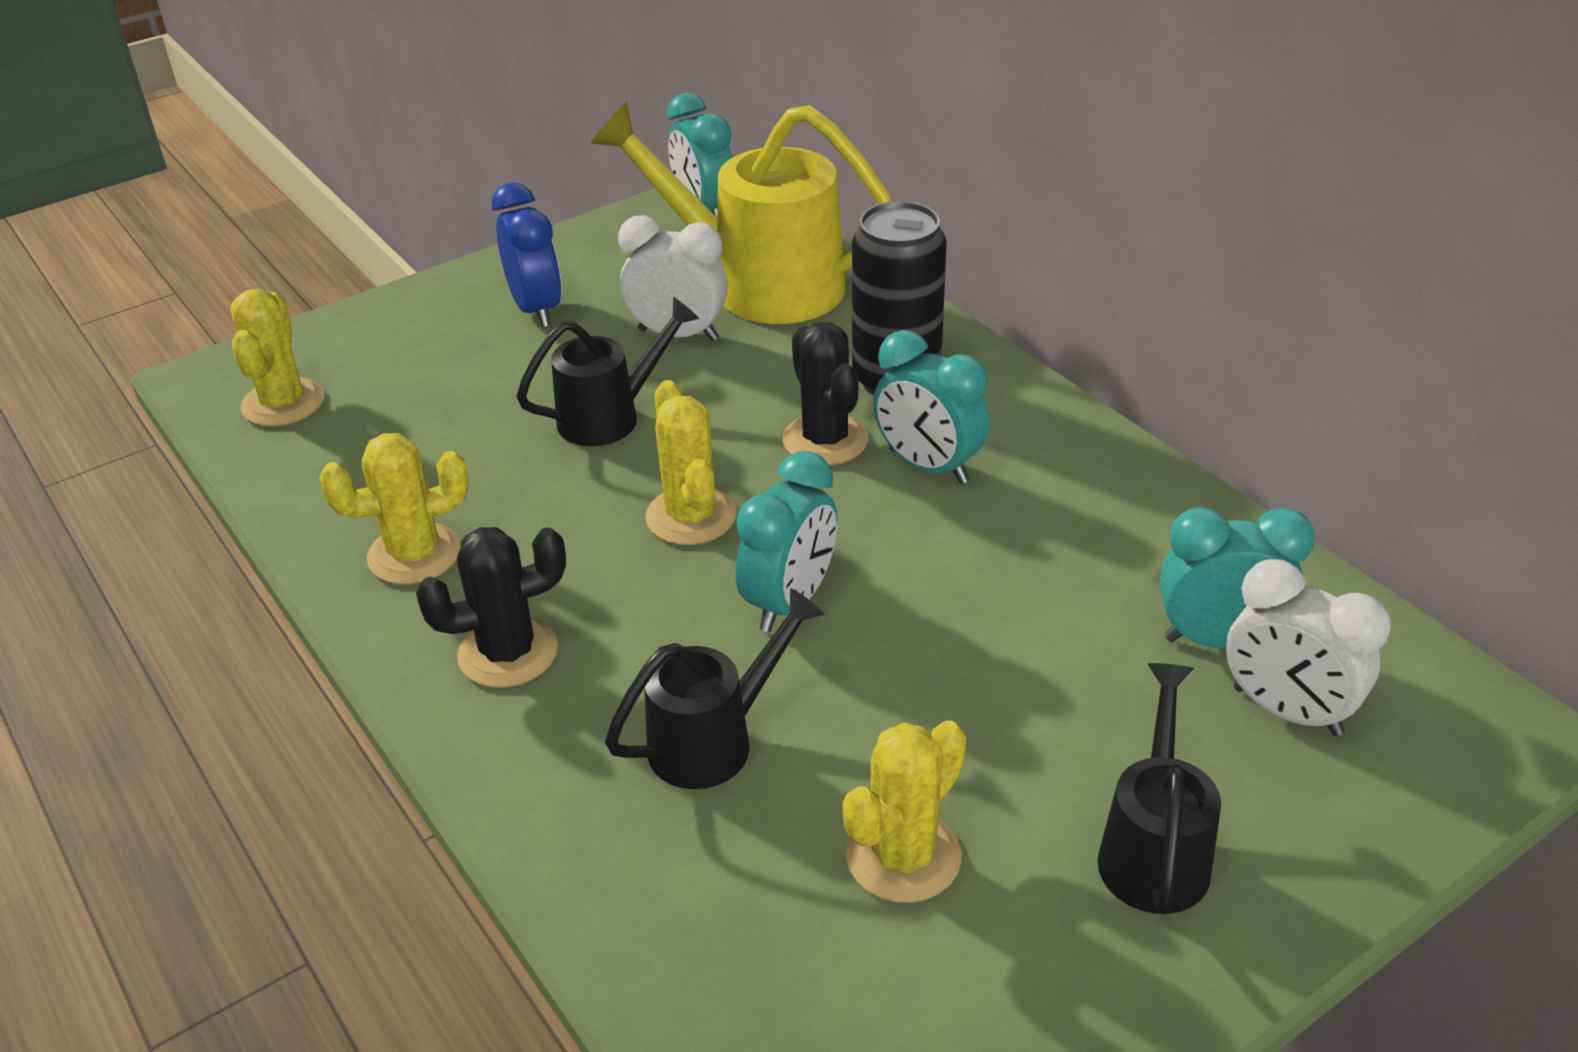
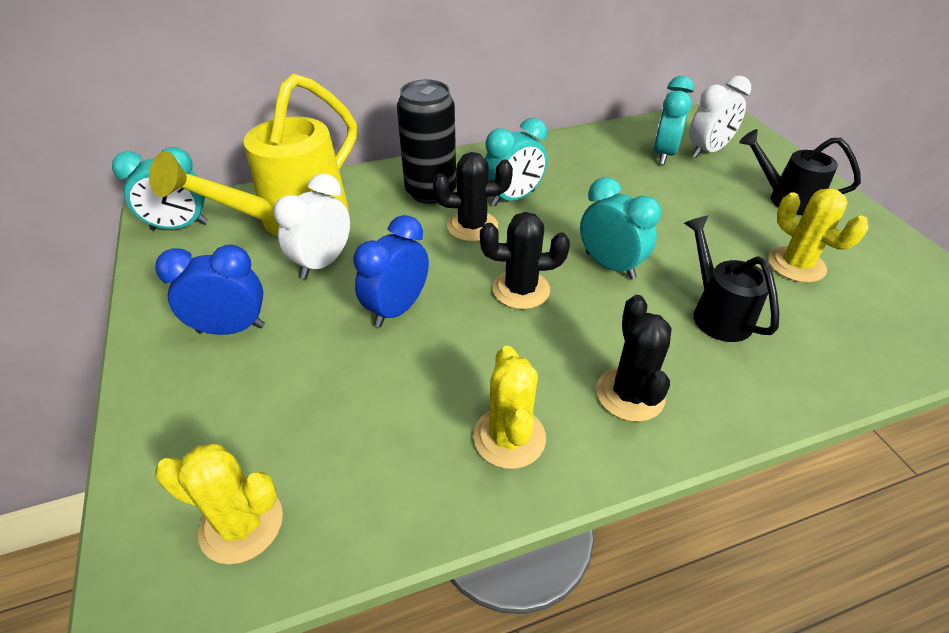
camera: 75 degrees left, 5 degrees up
black watering can [516,297,699,446] -> blue clock [353,215,429,327]
yellow cactus [645,380,736,545] -> black cactus [480,212,570,309]

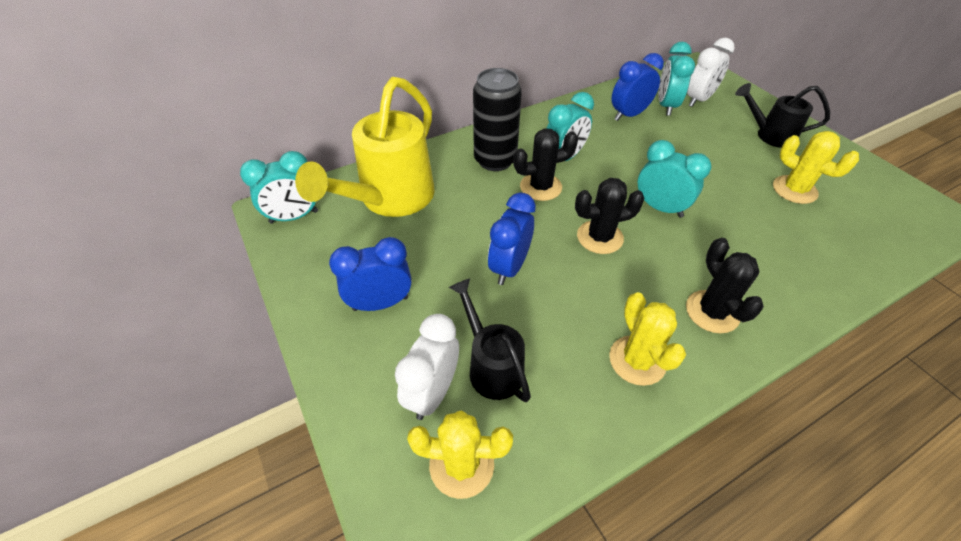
camera: 10 degrees left, 5 degrees up
white clock [274,173,350,279] -> white clock moved to [395,314,459,420]
black watering can [684,216,779,342] -> black watering can moved to [449,278,531,402]
none -> blue clock [612,53,664,121]

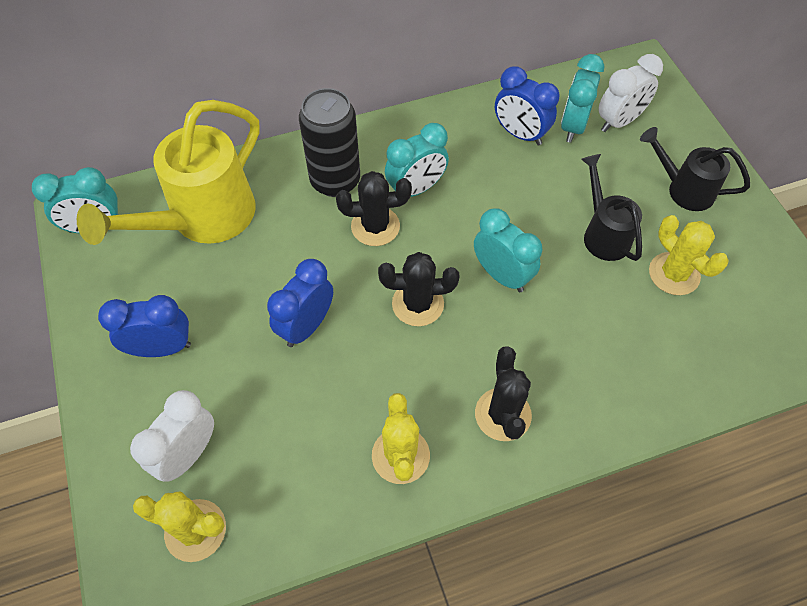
camera: 10 degrees right, 10 degrees up
black watering can [449,278,531,402] -> black watering can moved to [581,154,642,261]
blue clock [612,53,664,121] -> blue clock turned 120 degrees counterclockwise [495,66,560,145]

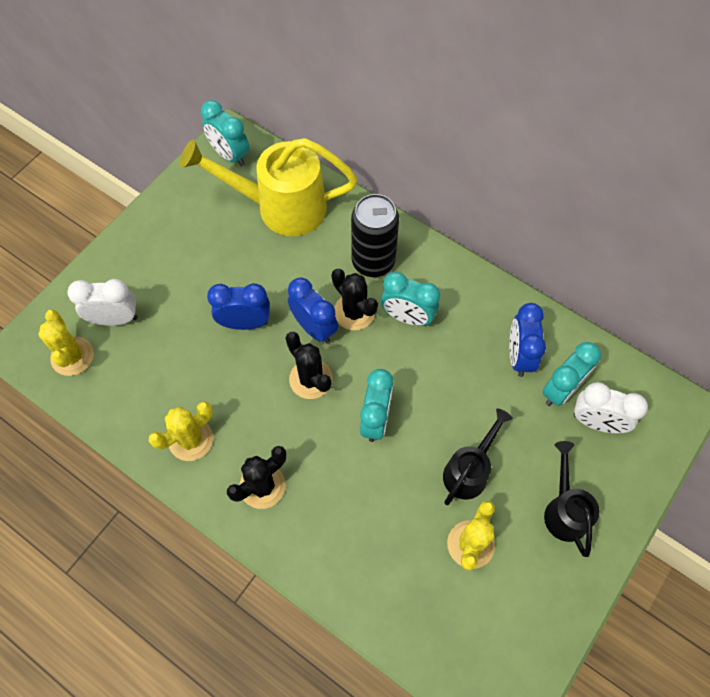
camera: 55 degrees right, 5 degrees up
blue clock [98,295,191,357] -> blue clock moved to [288,277,338,344]
turquoise clock [561,54,604,143] -> turquoise clock turned 150 degrees clockwise [542,342,601,406]

